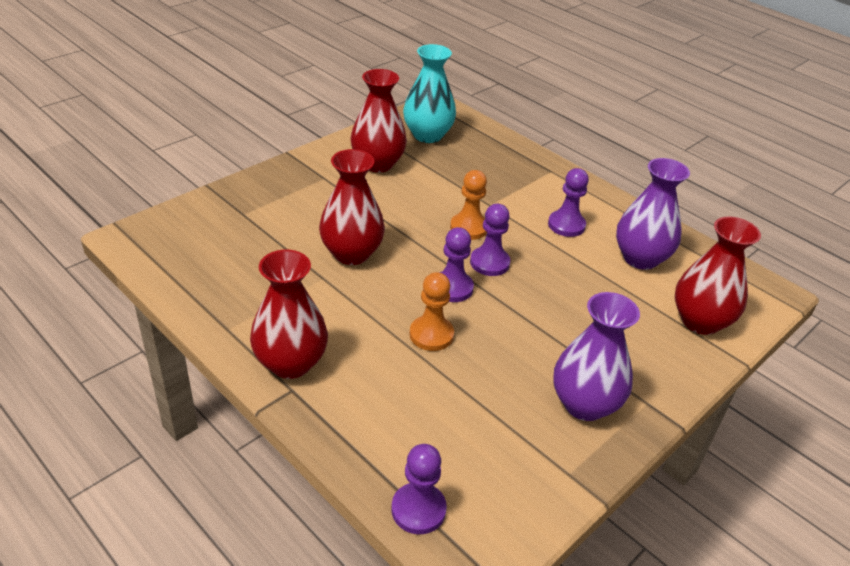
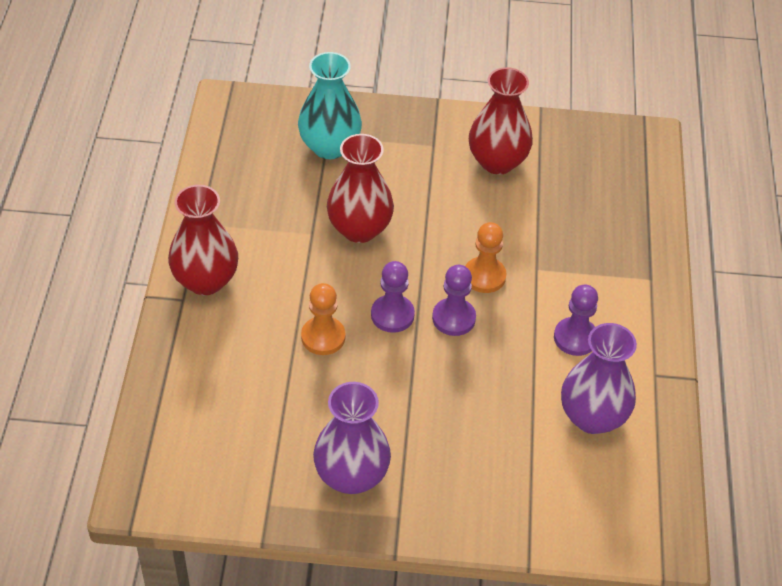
camera: 50 degrees right, 10 degrees up
purple pawn [391,444,447,534] -> none
turquoise vase [403,44,456,143] -> turquoise vase moved to [298,52,362,159]
red vase [675,216,761,335] -> none

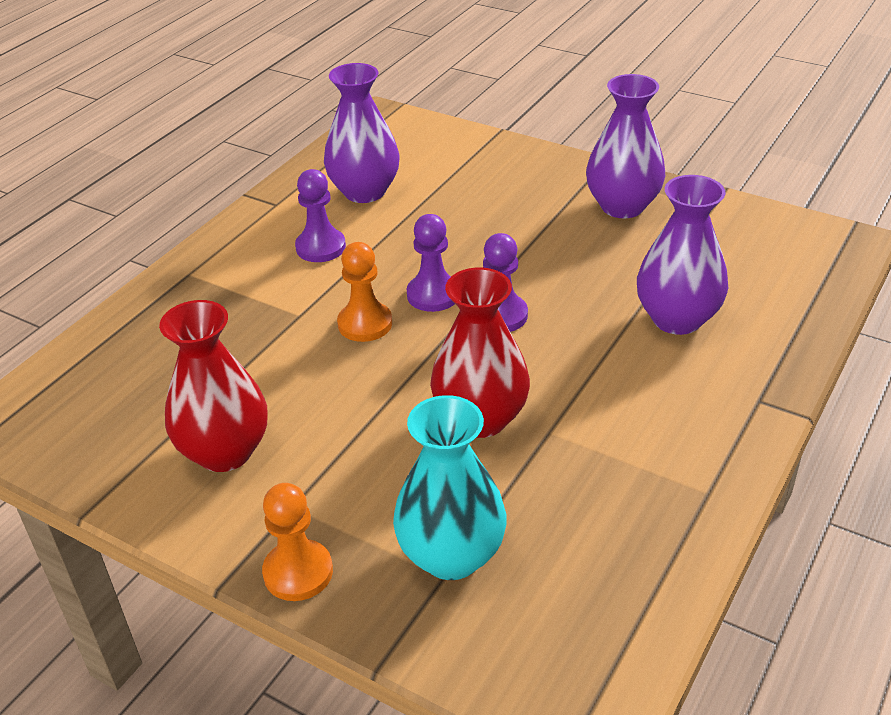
camera: 150 degrees left, 10 degrees down
red vase [168,185,238,295] -> none
orange pawn [301,283,345,355] -> orange pawn moved to [262,483,333,601]
none -> purple vase [637,175,728,335]

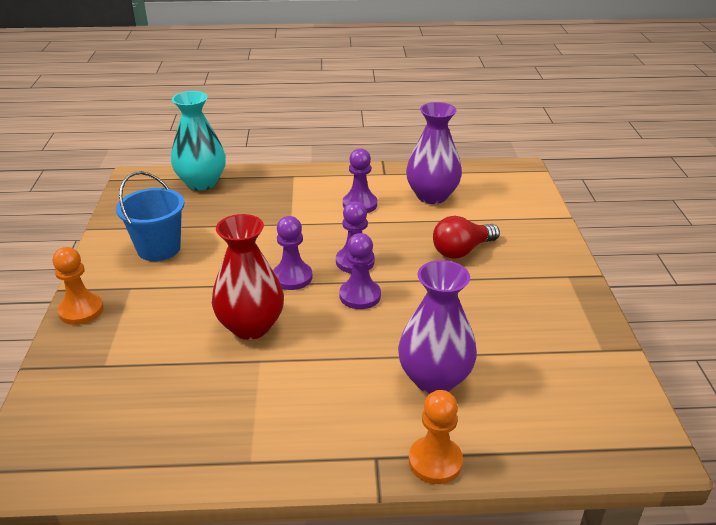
camera: 55 degrees right, 5 degrees down
red vase [159,300,267,472] -> blue bucket [116,171,185,261]
orange pawn [337,242,392,342] -> orange pawn moved to [409,390,463,484]
turquoise vase [393,395,507,580] -> turquoise vase moved to [171,91,226,190]
purple vase [586,74,665,218] -> none
none -> purple pawn [273,216,313,290]
none -> red light bulb [433,216,500,259]

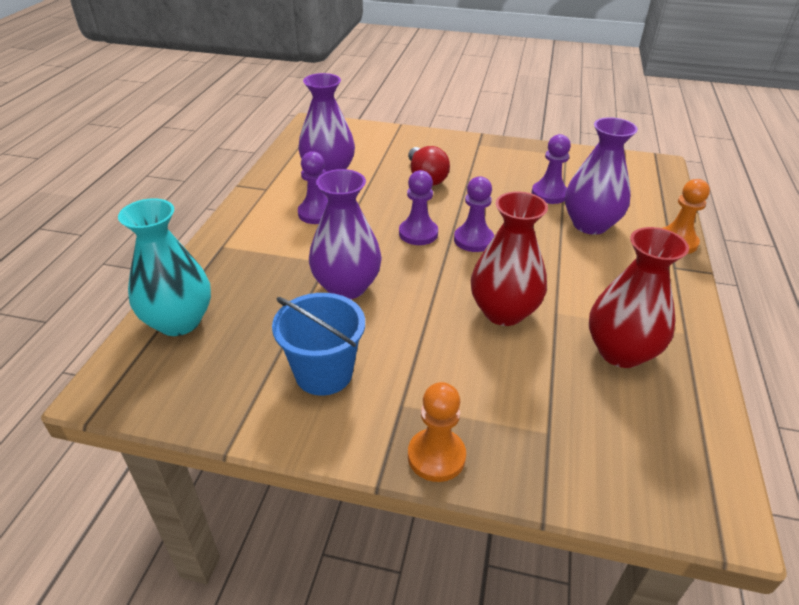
camera: 75 degrees left, 5 degrees up
purple pawn [273,216,313,290] -> purple pawn moved to [532,134,571,204]
none -> purple vase [309,169,382,299]
none -> red vase [589,227,689,368]

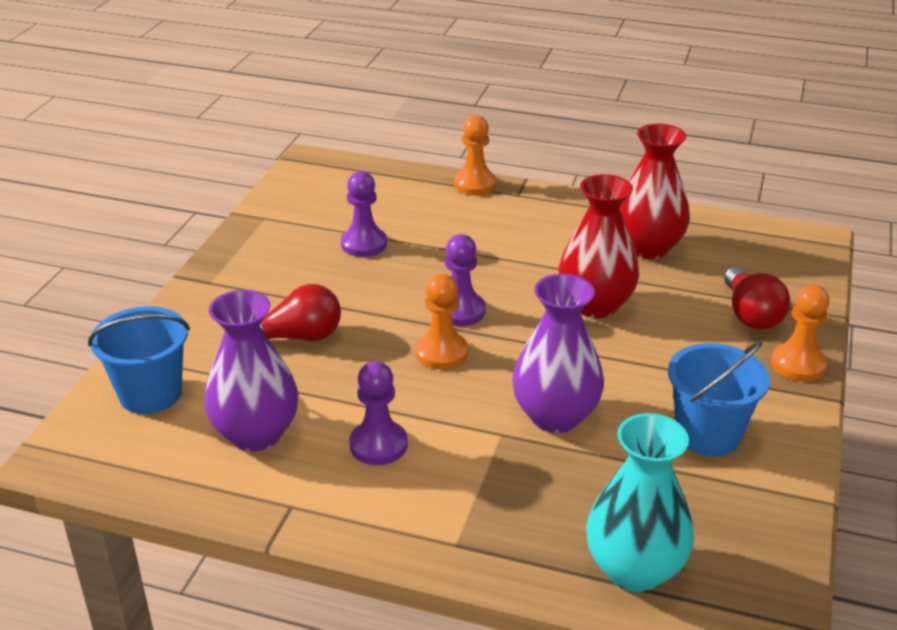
camera: 85 degrees left, 5 degrees down
purple pawn [399,170,438,245] -> orange pawn [416,274,468,369]
purple vase [565,117,638,235] -> none
none -> blue bucket [88,307,190,414]
none -> red light bulb [724,267,790,330]

